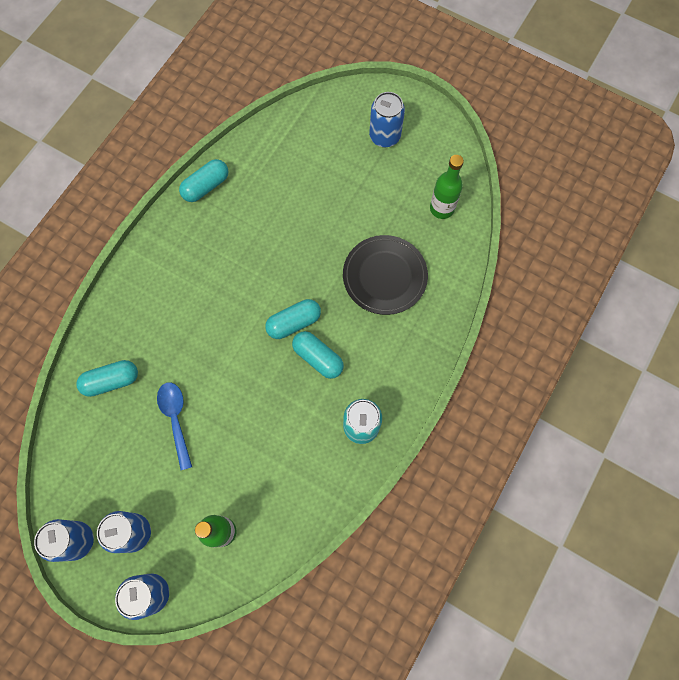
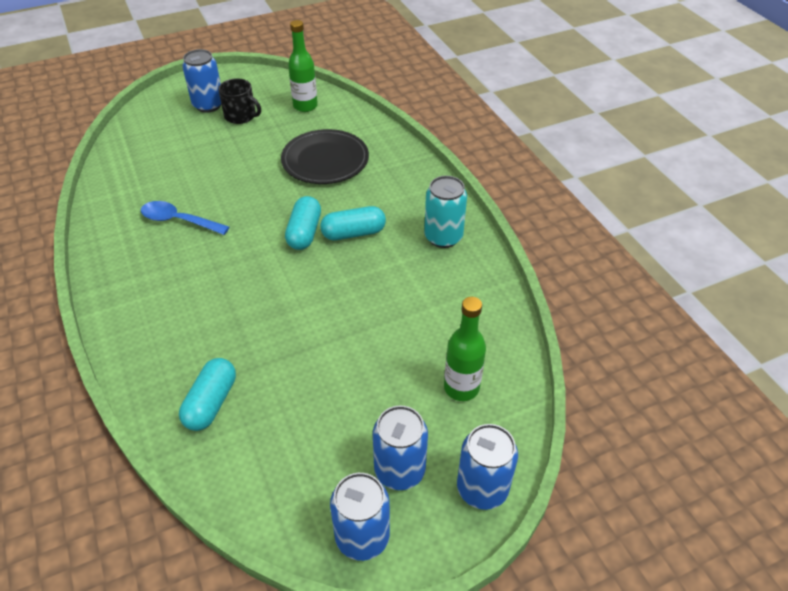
camera: 55 degrees left, 25 degrees down
blue spoon [157,382,192,470] -> blue spoon moved to [141,201,229,235]
turquoise capsule [179,159,229,202] -> none
none -> black mug [218,78,261,124]

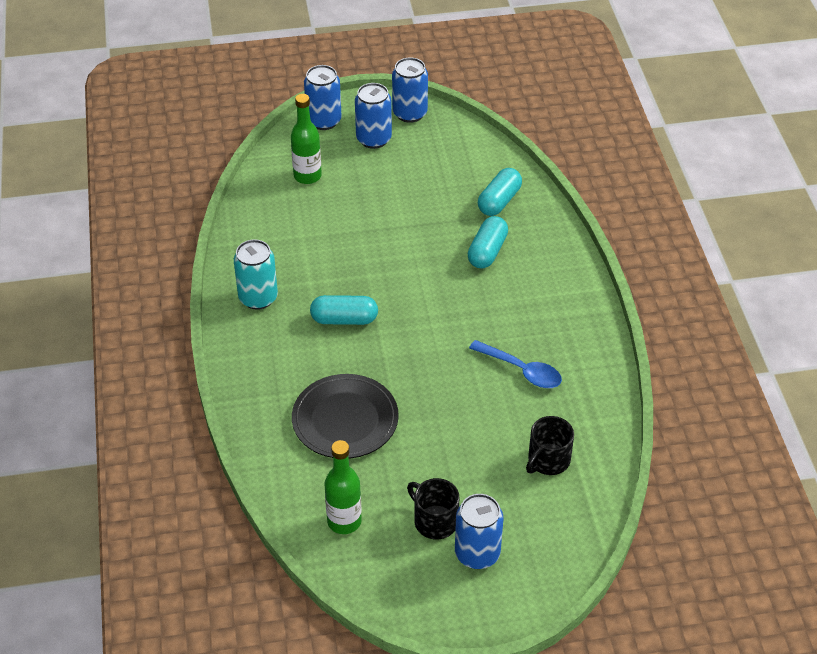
camera: 165 degrees left, 0 degrees up
turquoise capsule [285,196,321,250] -> turquoise capsule moved to [468,216,508,268]
none -> black mug [526,416,574,475]

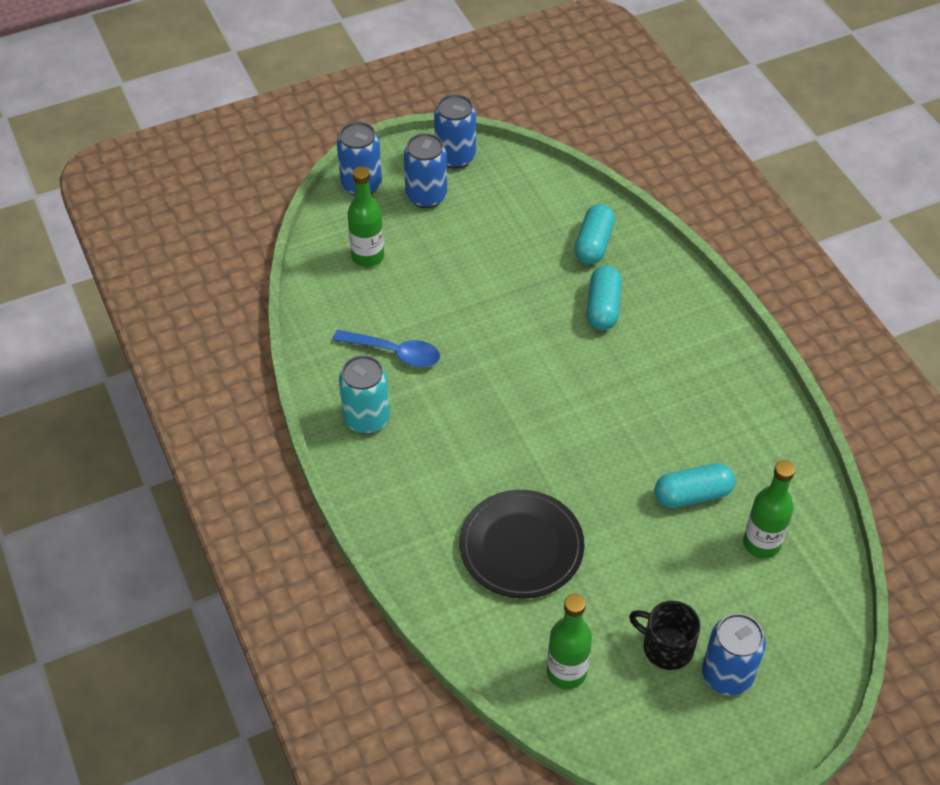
camera: 15 degrees left, 5 degrees up
turquoise capsule [310,295,378,325] -> turquoise capsule moved to [655,463,735,508]
blue spoon [469,340,562,388] -> blue spoon moved to [333,330,440,367]
black mug [526,416,574,475] -> green bottle [743,460,795,559]

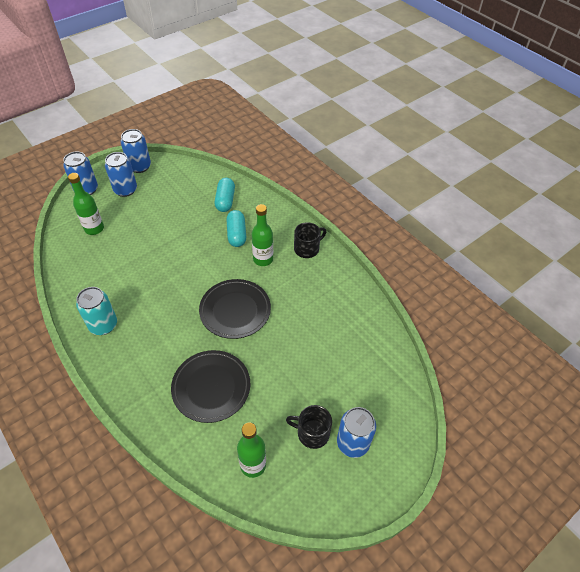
camera: 15 degrees left, 0 degrees up
blue spoon [333,330,440,367] -> none
turquoise capsule [655,463,735,508] -> none
green bottle [743,460,795,559] -> green bottle moved to [252,204,273,266]
none -> black plate [199,279,271,339]
none -> black mug [294,222,326,258]

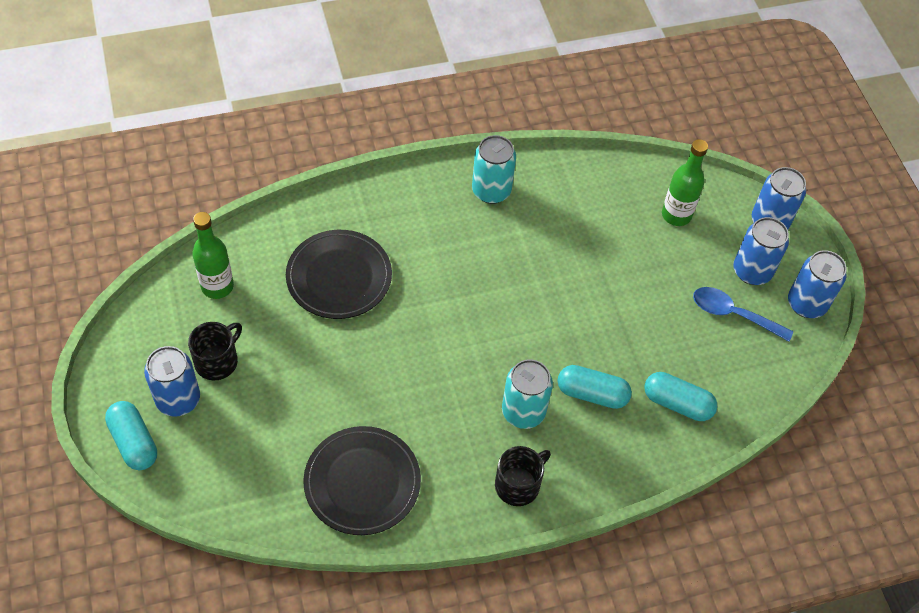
camera: 110 degrees right, 5 degrees up
black plate [199,279,271,339] -> black plate moved to [303,426,421,535]
green bottle [252,204,273,266] -> turquoise can [502,359,553,429]
black mug [294,222,326,258] -> black mug turned 120 degrees counterclockwise [495,446,551,506]
none -> turquoise capsule [105,401,157,470]
none -> blue spoon [693,287,793,341]

